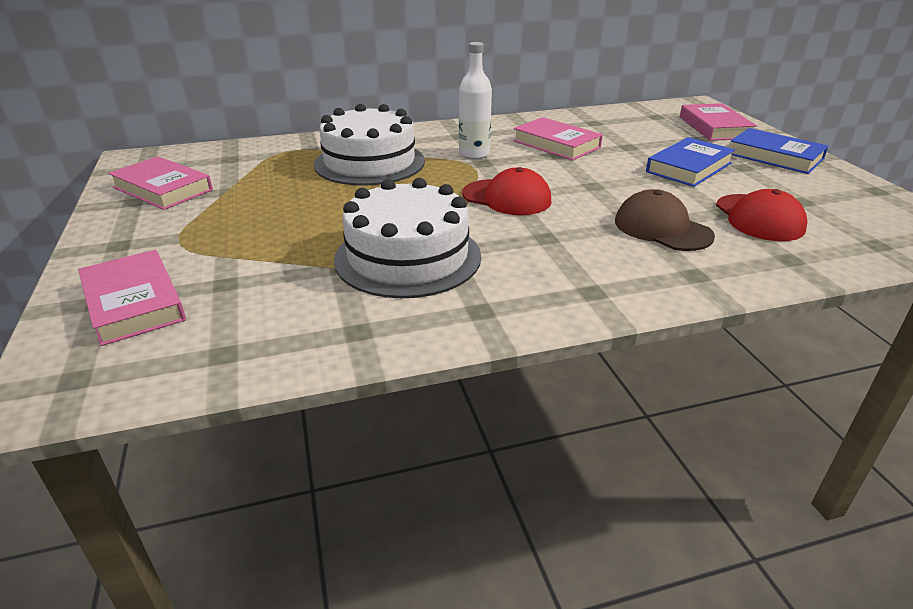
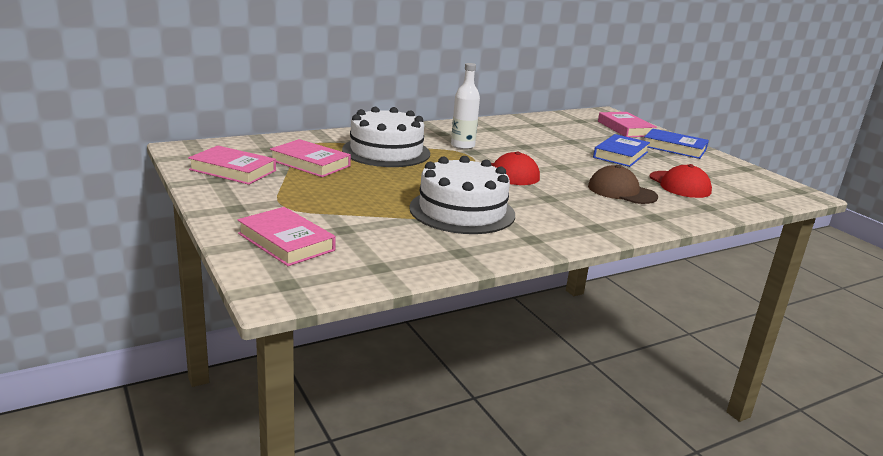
camera: 15 degrees left, 10 degrees down
pink book [513,117,603,160] -> pink book moved to [270,139,351,177]

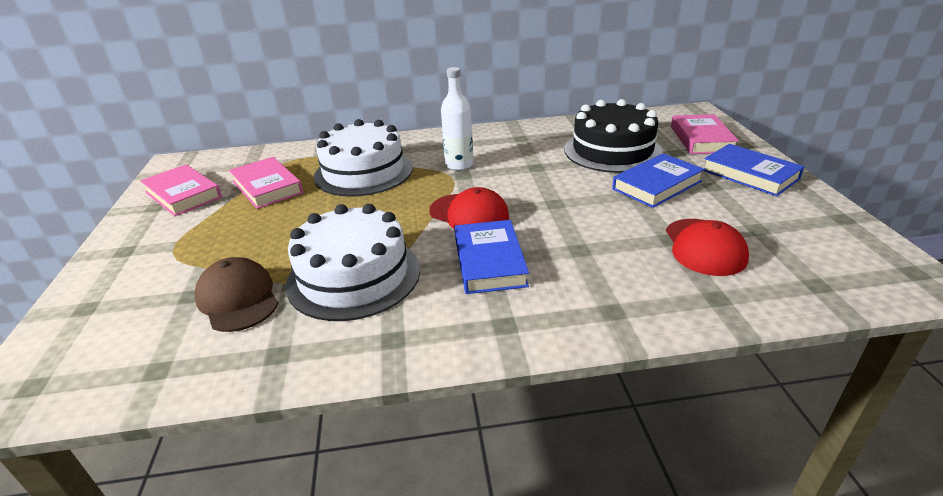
camera: 25 degrees right, 10 degrees up
pink book [238,207,336,266] -> none
brown cap [588,165,658,204] -> brown cap moved to [194,257,279,332]
none -> blue book [455,220,529,294]
none -> black cake [564,99,663,173]

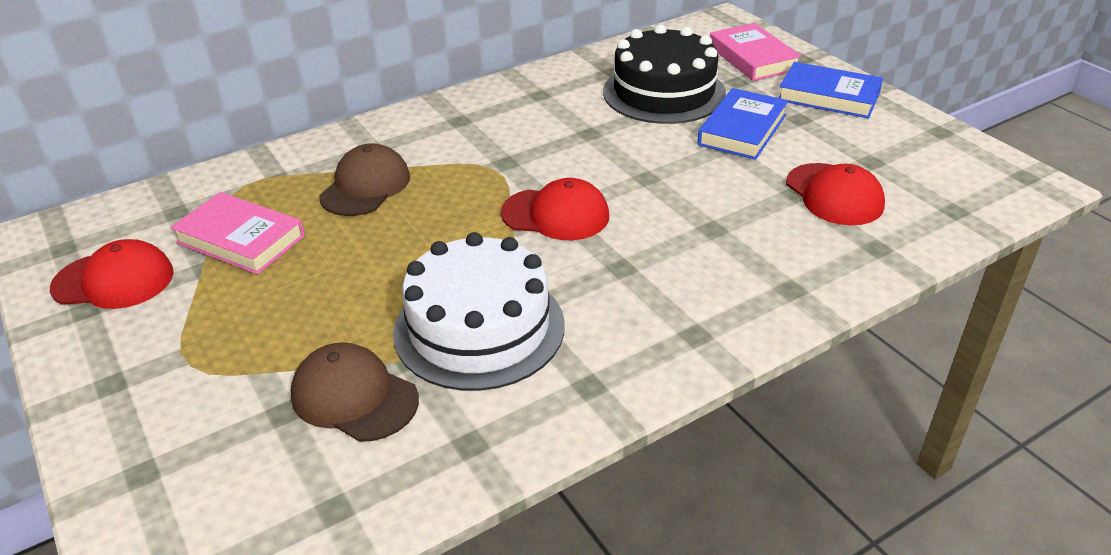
camera: 25 degrees left, 5 degrees up
pink book [140,164,222,216] -> red cap [50,239,174,309]
white cake [314,119,413,197] -> brown cap [319,143,410,216]
white bottle [441,67,473,171] -> none
blue book [455,220,529,294] -> none

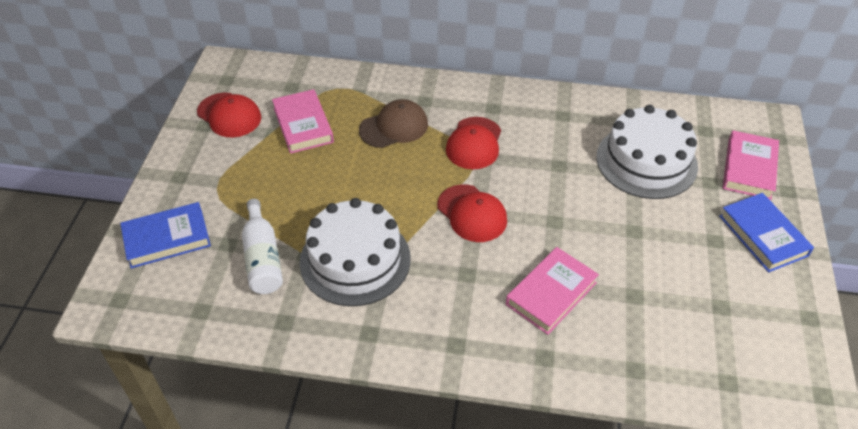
camera: 40 degrees right, 10 degrees up
brown cap [290,342,419,442] -> white bottle [242,199,283,294]
black cake [603,24,726,124] -> white cake [596,105,698,199]
blue book [697,88,788,160] -> blue book moved to [120,202,211,269]
red cap [786,163,885,225] -> red cap moved to [446,117,501,169]
none -> pink book [506,247,599,335]

